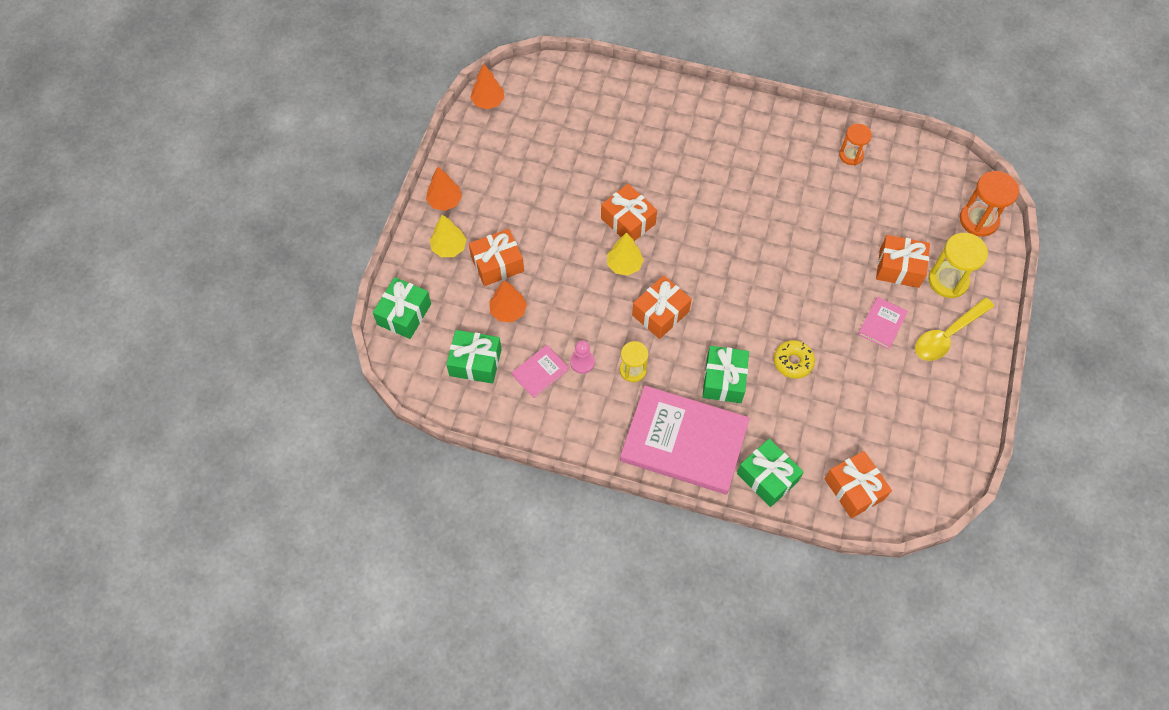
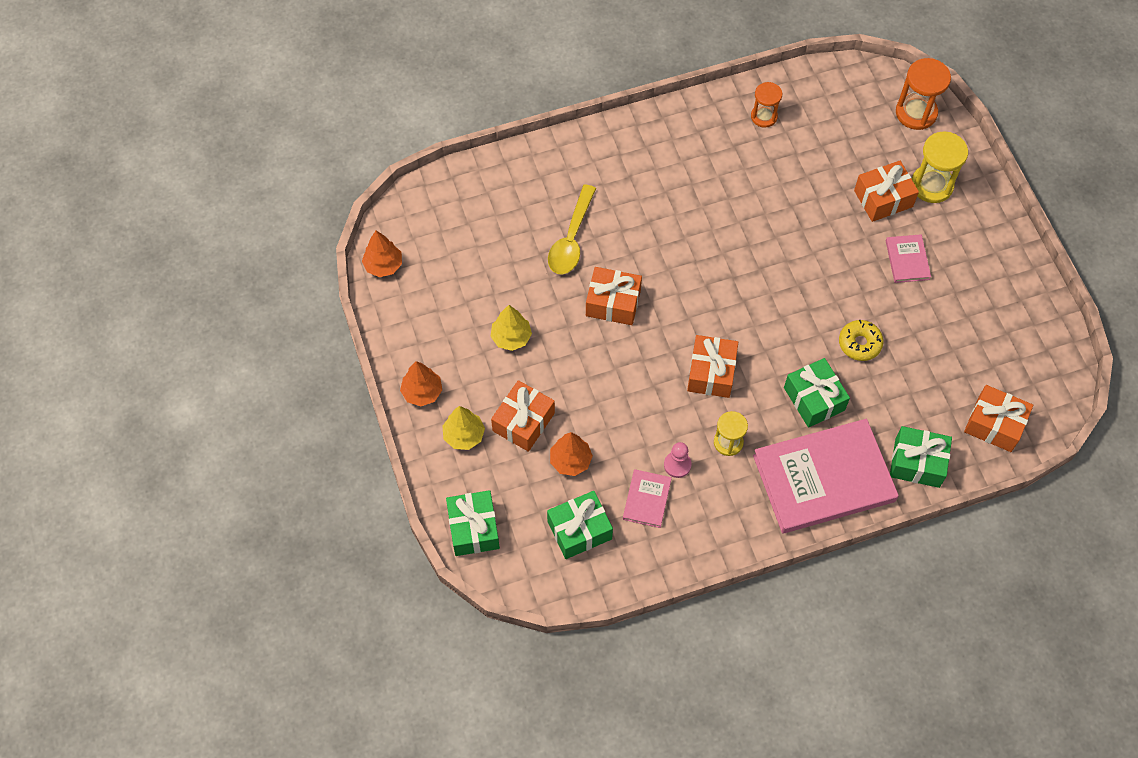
camera: 35 degrees left, 0 degrees up
yellow tree [607,232,644,276] -> yellow tree moved to [490,305,532,351]
yellow spoon [915,298,994,361] -> yellow spoon moved to [548,184,596,275]

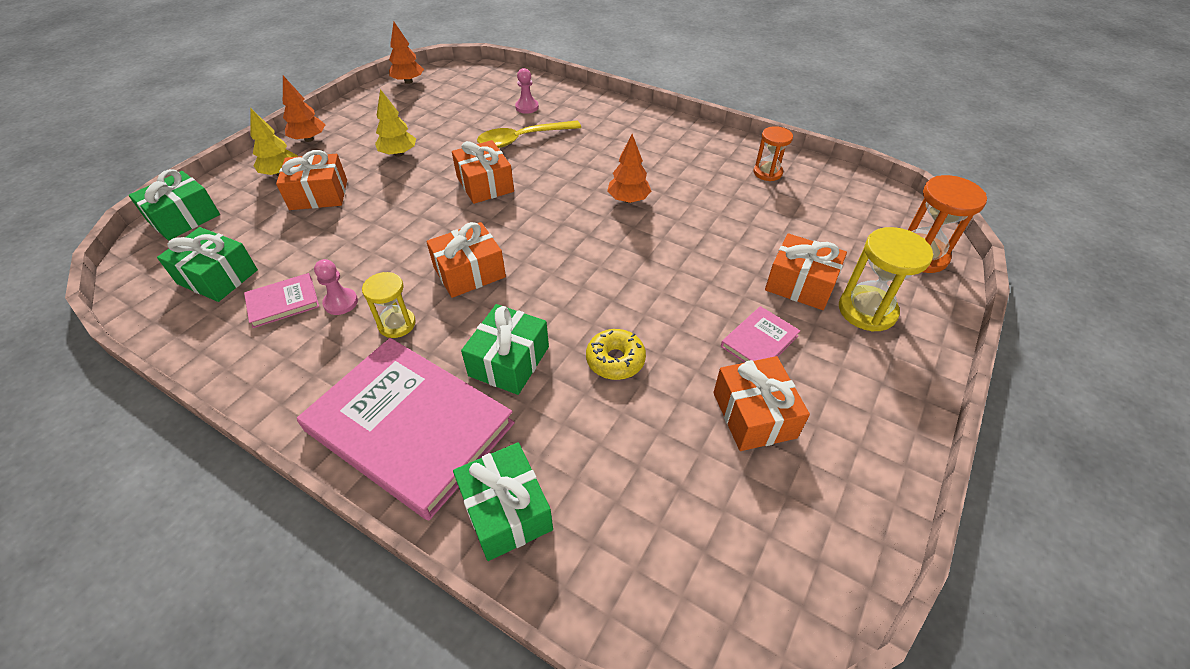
camera: 50 degrees right, 15 degrees down
orange tree [550,432,593,476] -> orange tree moved to [607,134,651,203]
orange gift [964,385,1033,452] -> orange gift moved to [713,356,810,451]
none -> pink pawn [515,68,539,114]

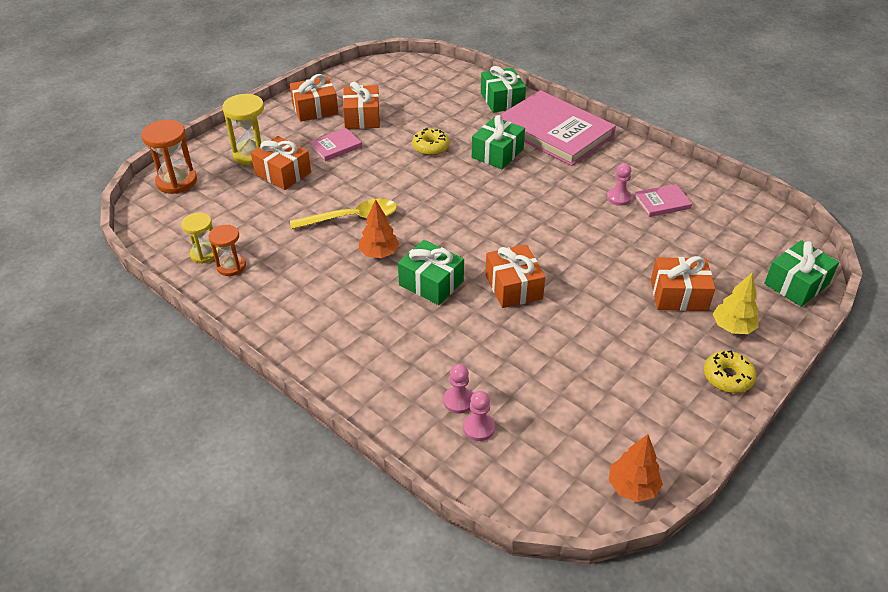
camera: 170 degrees left, 5 degrees down
green gift [157,227,258,302] -> green gift moved to [398,240,464,305]
orange tree [283,76,325,142] -> yellow donut [704,350,756,393]
yellow hourglass [362,272,416,338] -> yellow hourglass moved to [181,213,219,264]
yellow tree [375,89,416,157] -> none
orange gift [427,222,506,298] -> orange gift moved to [290,74,338,122]
yellow spoon [477,121,581,148] -> yellow spoon moved to [290,199,397,229]
none -> pink pawn [463,391,495,441]

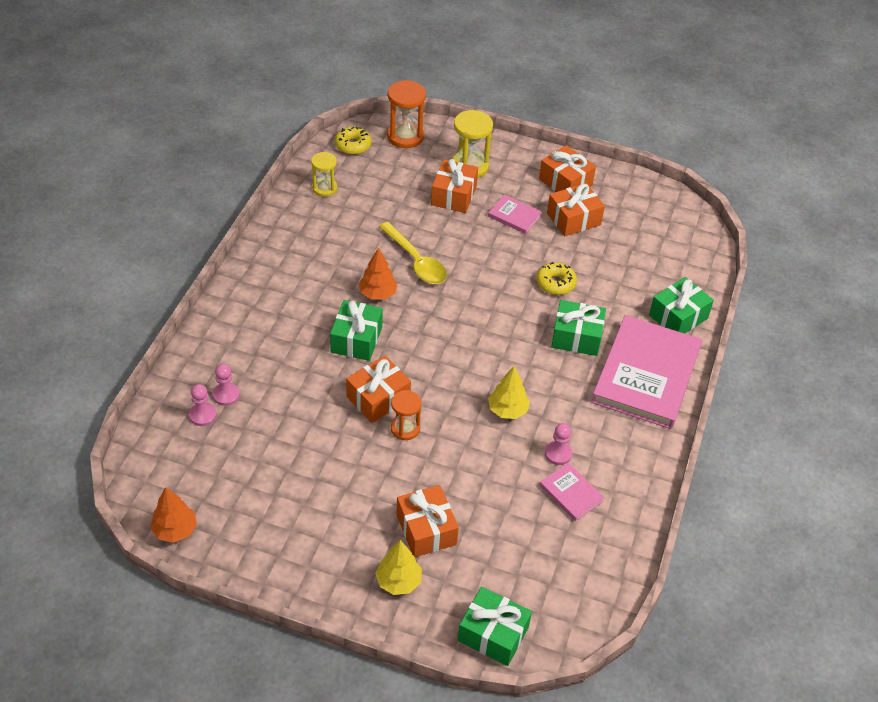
camera: 65 degrees right, 5 degrees up
orange hourglass [209,225,246,276] -> orange hourglass moved to [391,390,422,440]
yellow donut [704,350,756,393] -> yellow donut moved to [335,126,372,155]
none -> yellow tree [488,366,530,419]

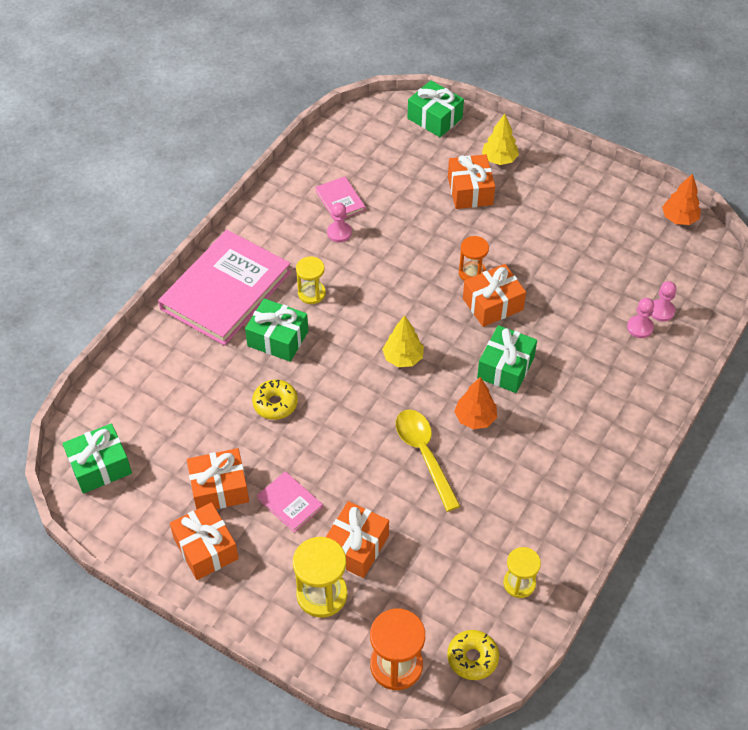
camera: 165 degrees left, 5 degrees up
yellow tree [488,366,530,419] -> yellow tree moved to [382,315,424,367]
green gift [649,277,714,334] -> green gift moved to [62,423,132,494]
none -> yellow hourglass [296,256,326,304]

